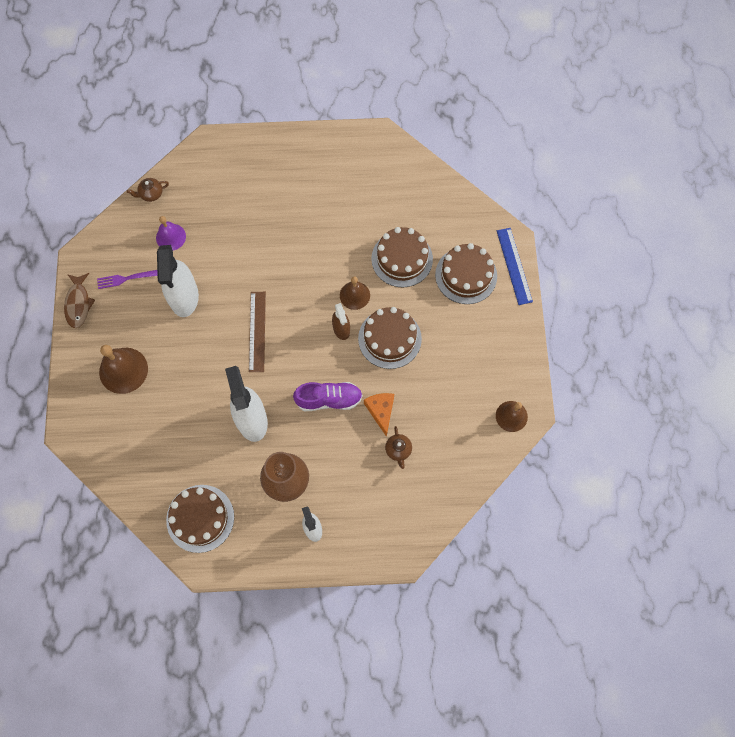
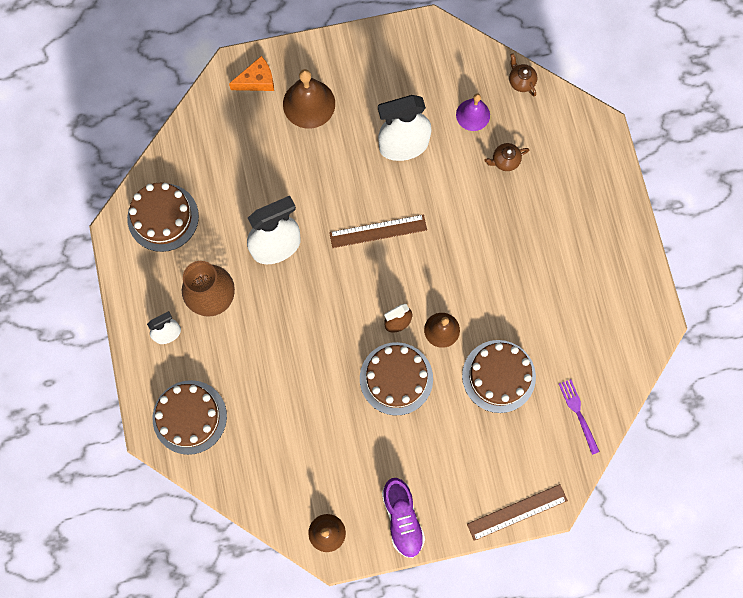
camera: 80 degrees right, 5 degrees up
brown fish [64,273,95,328] -> none
purple fork [97,270,158,289] -> purple fork moved to [559,379,600,455]
purple shoe [293,382,363,411] -> purple shoe moved to [382,478,425,558]
orange cheese [364,393,394,437] -> orange cheese moved to [229,56,274,91]
brown teapot [385,426,412,469] -> brown teapot moved to [484,143,529,171]
brown cake [435,243,497,304] -> brown cake moved to [153,380,227,455]
blue ruler [497,228,533,305] -> brown ruler [467,484,568,541]

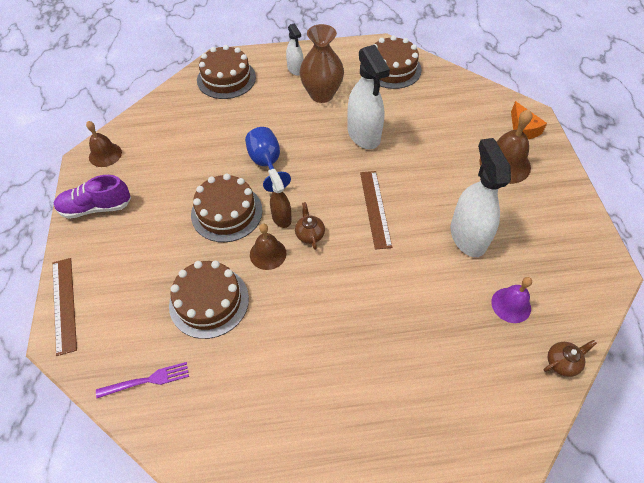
camera: 95 degrees right, 20 degrees down
brown teapot [484,143,529,171] -> brown teapot moved to [295,202,325,250]
none -> blue goblet [245,127,291,192]

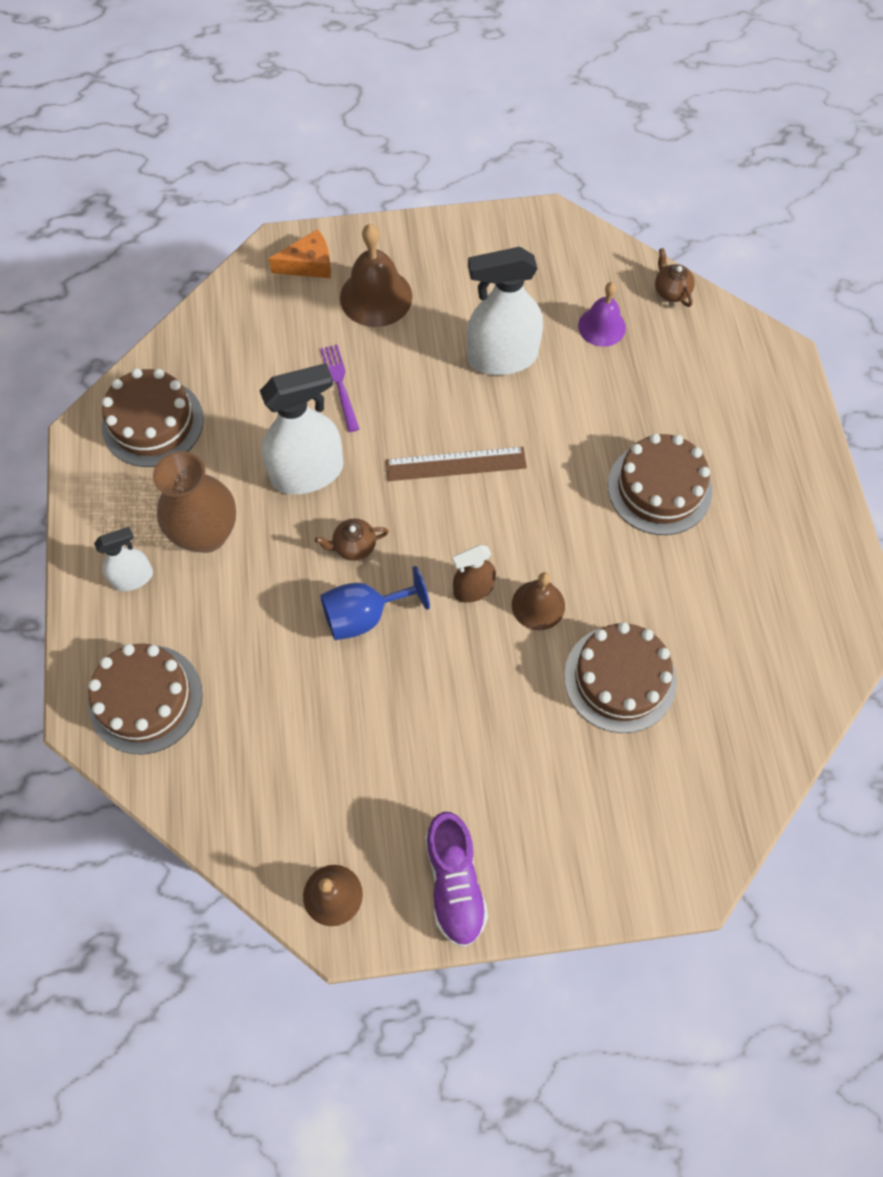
camera: 90 degrees left, 10 degrees up
brown ruler [52,258,77,356] -> none
purple fork [96,362,189,398] -> purple fork moved to [320,345,359,432]
brown cake [191,174,262,242] -> brown cake moved to [608,433,712,535]
brown teapot [295,202,325,250] -> brown teapot moved to [315,518,389,561]

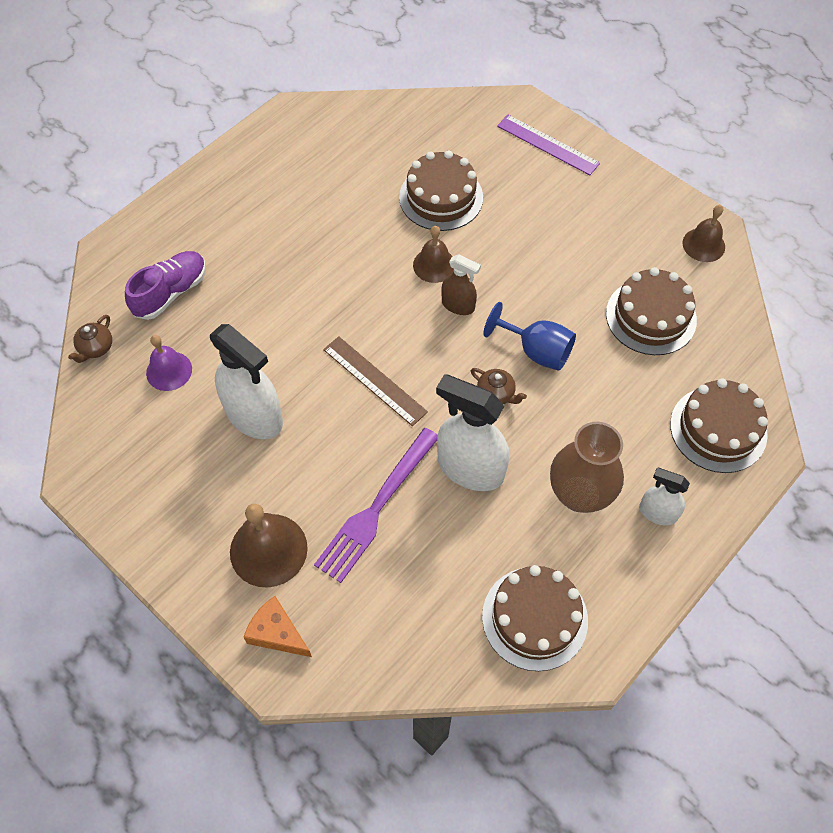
camera: 130 degrees left, 5 degrees down
purple fork [320,345,359,432] -> purple fork [314,428,438,583], size x1.76
purple shoe [425,812,488,947] -> purple shoe moved to [125,251,206,320]
brown cake [608,433,712,535] -> brown cake moved to [606,267,697,355]
none -> purple ruler [497,115,600,175]

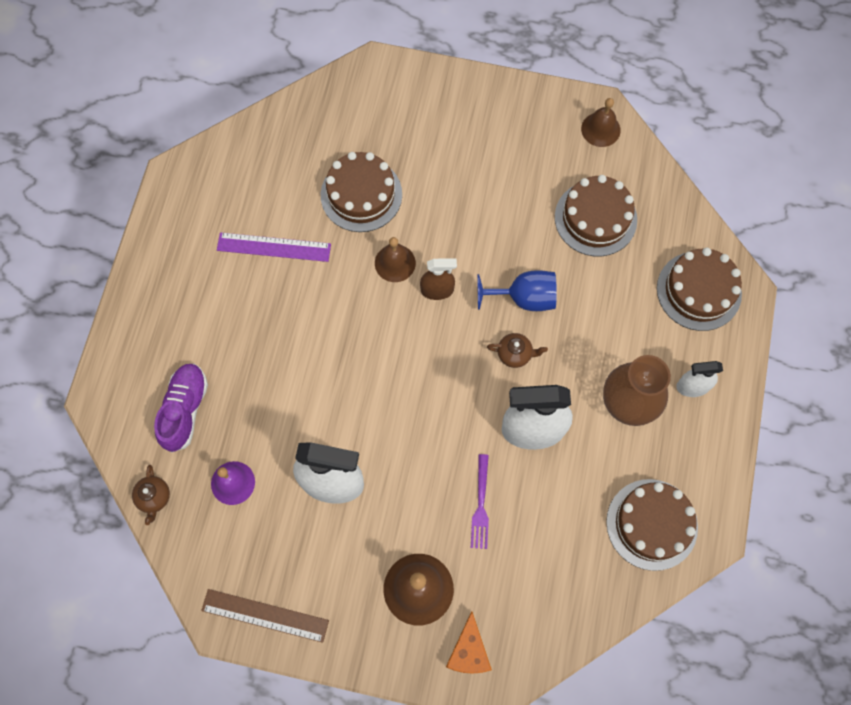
camera: 30 degrees left, 10 degrees up
orange cheese [243,596,312,657] -> orange cheese turned 90 degrees counterclockwise [446,611,492,674]
purple fork [314,428,438,583] -> purple fork [471,454,489,549], size x0.57
brown ruler [323,336,428,426] -> brown ruler moved to [201,589,329,643]
purple ruler [497,115,600,175] -> purple ruler moved to [217,232,331,262]

